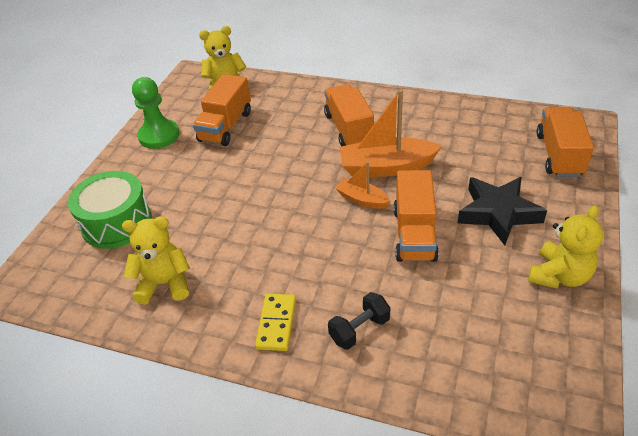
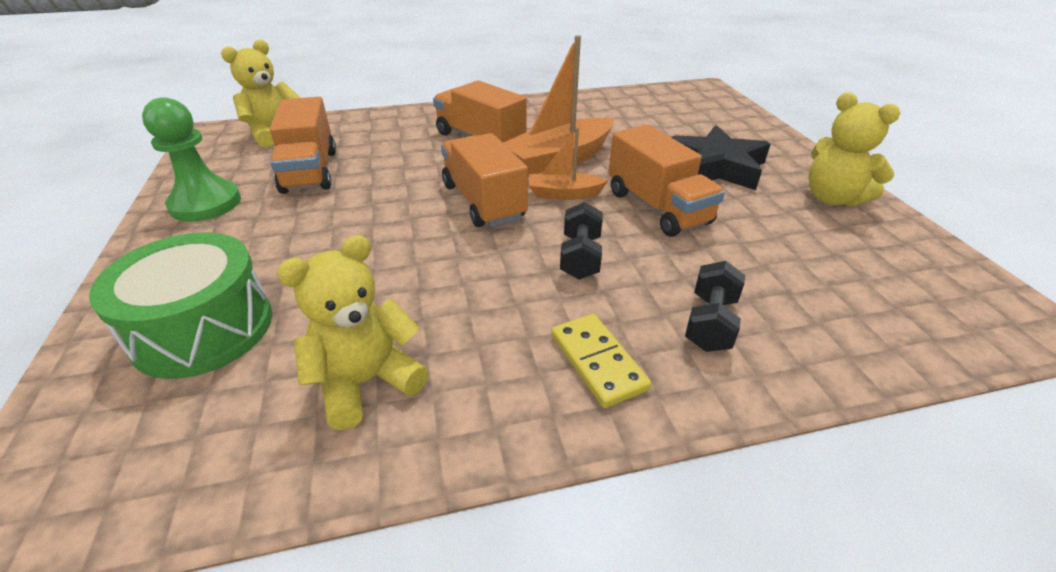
camera: 35 degrees left, 5 degrees down
yellow teddy bear [528,205,604,289] -> yellow teddy bear turned 135 degrees clockwise [808,92,901,207]
orange truck [537,107,594,177] -> orange truck moved to [441,133,528,227]
none -> black dumbbell [560,202,603,280]

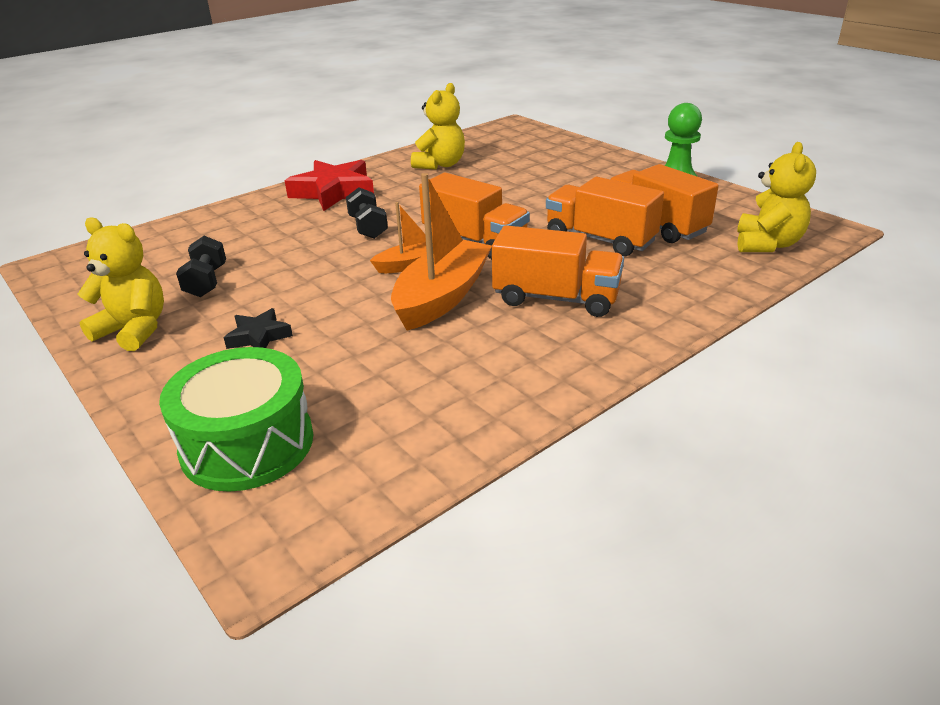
camera: 155 degrees right, 5 degrees down
green drum [89,232,272,379] -> green drum moved to [159,347,313,492]
yellow domino [551,314,651,408] -> red star [285,160,374,211]
orange truck [608,125,725,237] -> orange truck moved to [546,177,664,256]
black star [671,125,770,190] -> black star [224,308,293,349], size x0.52
black dumbbell [685,261,745,352] -> black dumbbell moved to [176,236,226,297]

